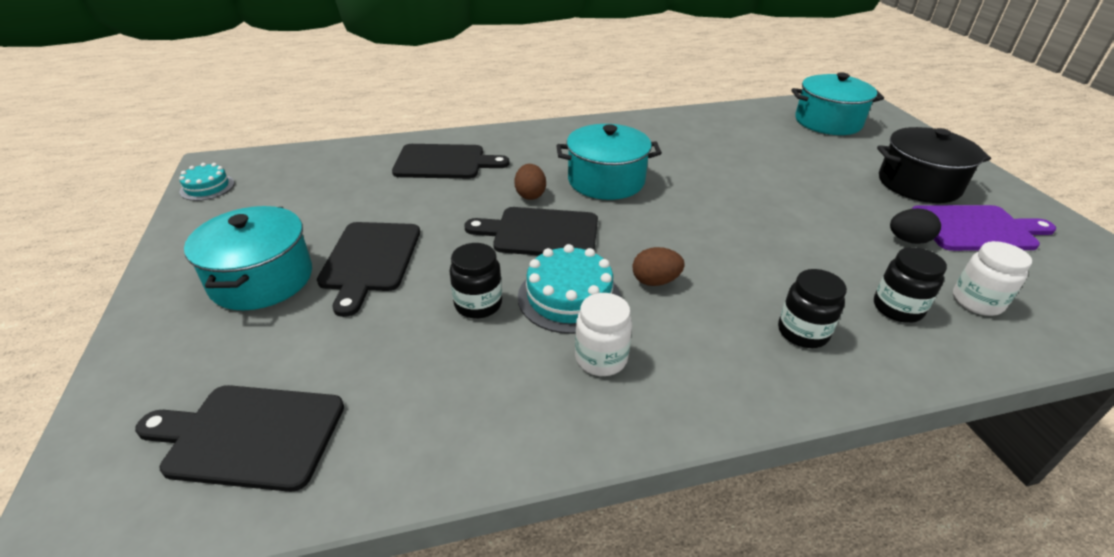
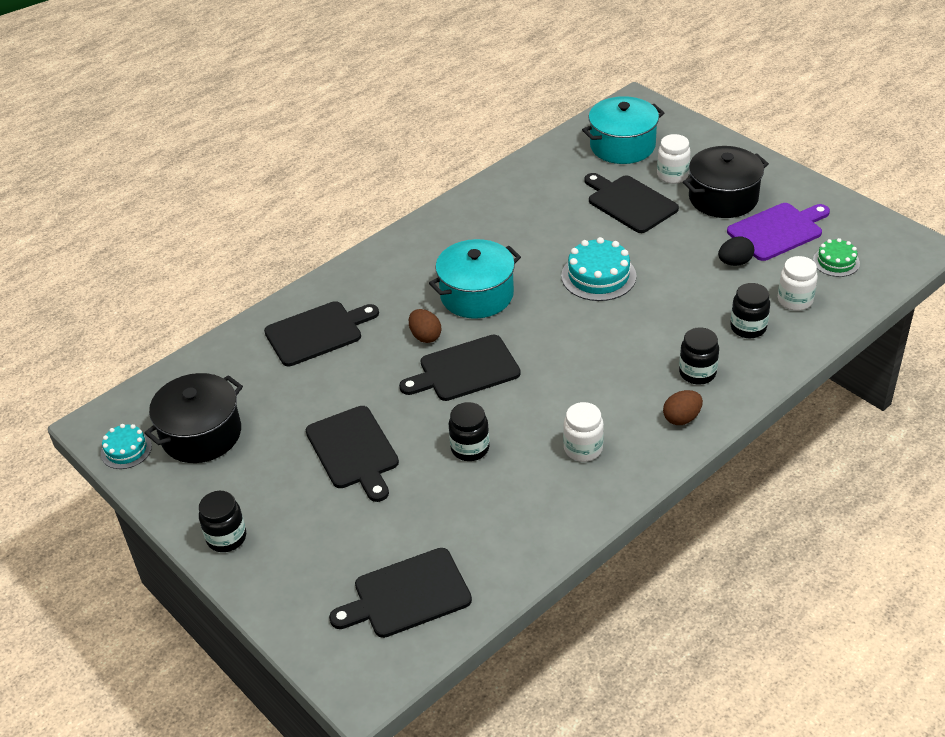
camera: 25 degrees left, 5 degrees up
turquoise pot [184,206,312,311] -> none
turquoise cake [518,244,621,334] -> turquoise cake moved to [561,237,636,301]
brown egg [633,247,685,286] -> brown egg moved to [663,390,703,425]
none -> black pot [144,373,243,463]
none -> black jar [199,491,246,552]
none -> black cutting board [584,173,679,233]
none -> white jar [657,134,691,184]
none -> green cake [813,238,860,277]

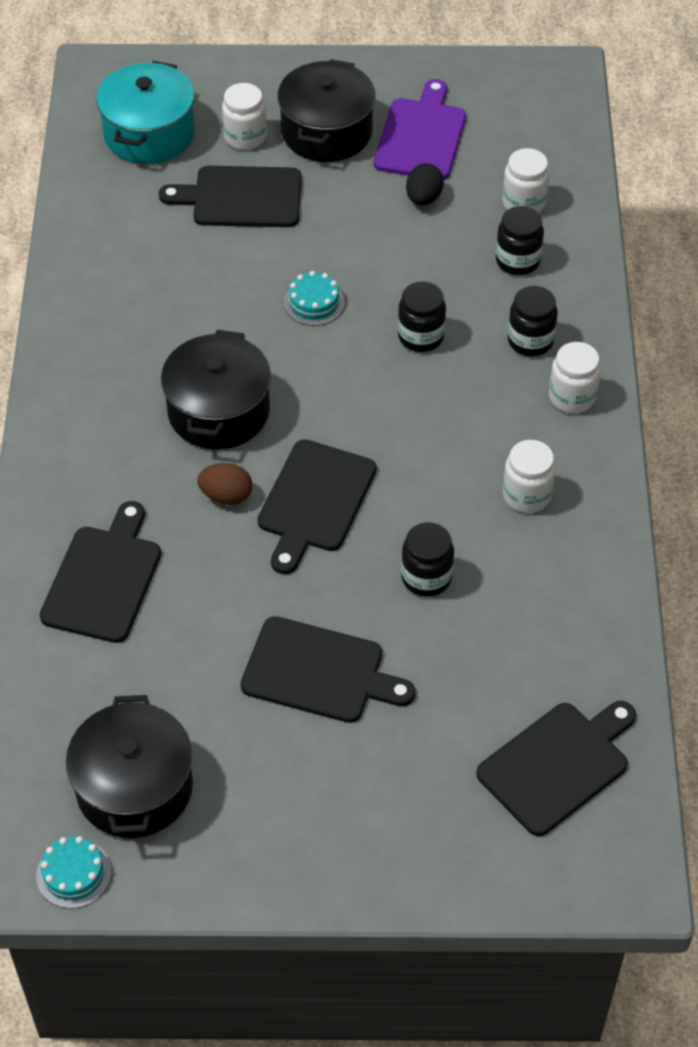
camera: 50 degrees left, 10 degrees up
black jar [199,491,246,552] -> black jar moved to [398,281,446,352]
black cutting board [329,548,472,638] -> black cutting board turned 150 degrees counterclockwise [476,701,636,836]
turquoise pot [429,239,521,319] -> black pot [161,330,271,450]
turquoise cake [561,237,636,301] -> turquoise cake [284,271,345,326], size x0.61
brown egg [663,390,703,425] -> white jar [549,342,601,414]
green cake [813,238,860,277] -> none

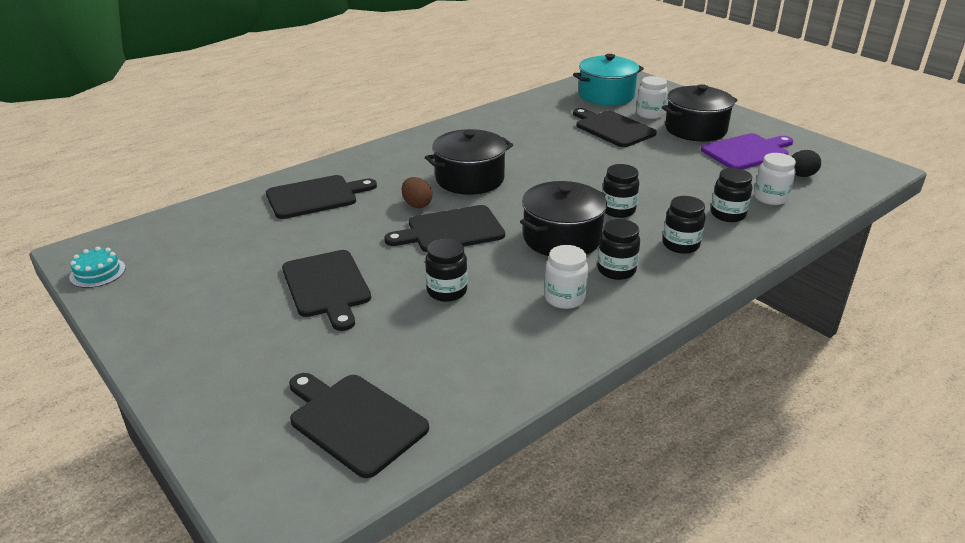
camera: 50 degrees right, 20 degrees down
black pot [66,695,193,838] -> black pot moved to [520,181,607,256]
turquoise cake [284,271,345,326] -> none
black egg [406,163,444,206] -> black egg moved to [791,150,821,177]
black cutting board [476,701,636,836] -> black cutting board turned 150 degrees counterclockwise [289,373,429,478]
white jar [549,342,601,414] -> none
none -> black jar [597,219,640,280]

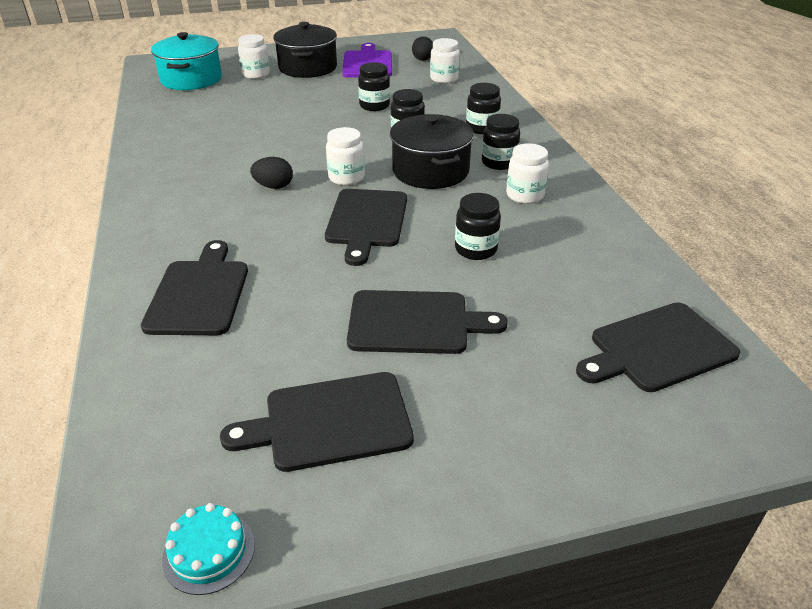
camera: 65 degrees left, 5 degrees up
brown egg [402,177,432,208] -> none
black pot [425,129,513,195] -> black egg [250,157,293,189]
black cutting board [573,108,657,147] -> black cutting board moved to [220,372,414,472]
black jar [711,168,752,222] -> black jar moved to [358,62,390,111]
none -> white jar [326,127,365,185]

